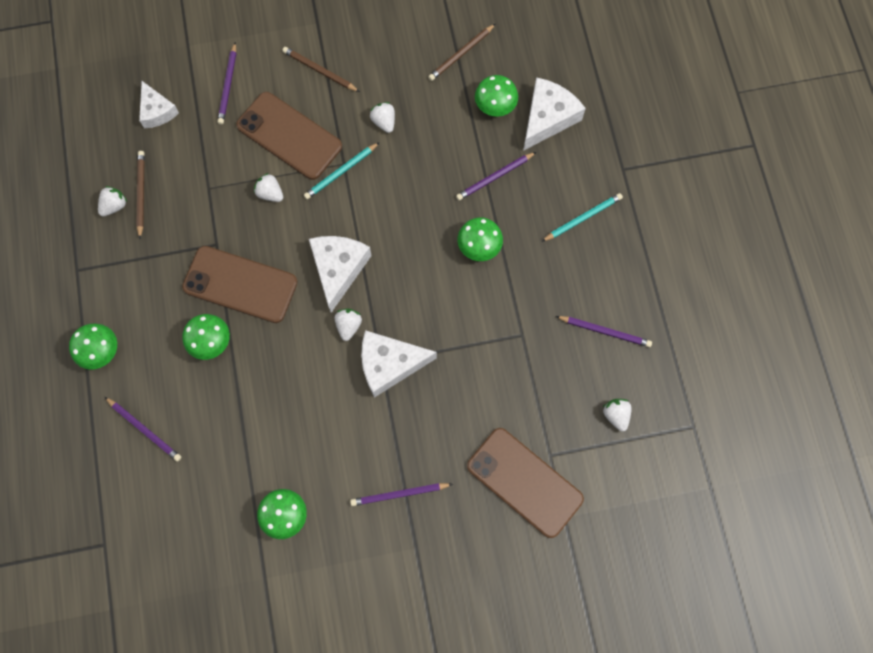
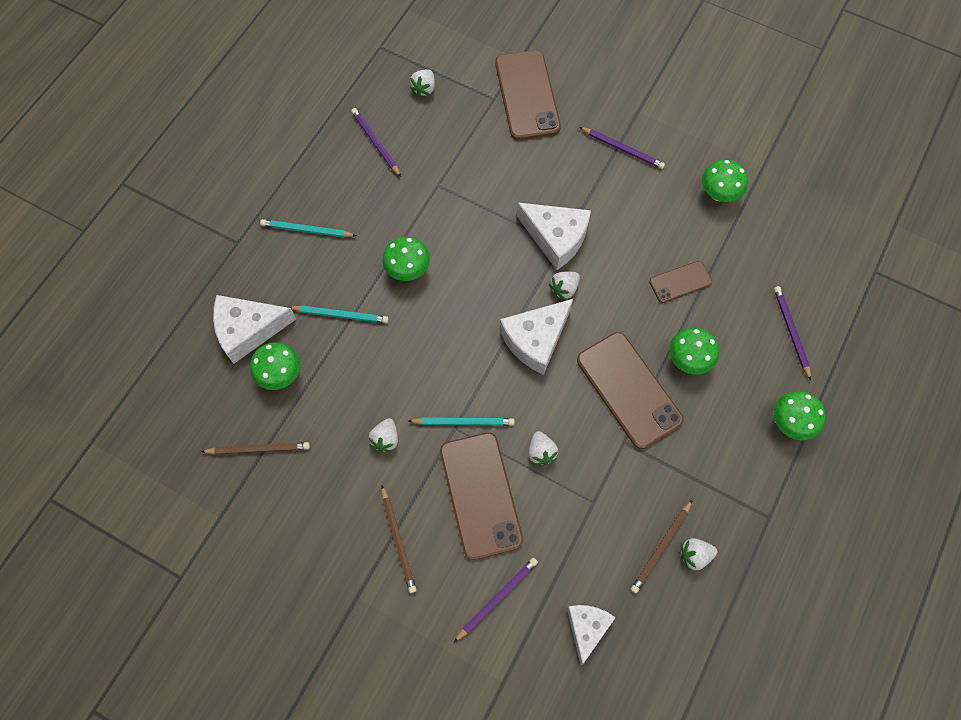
camera: 140 degrees left, 5 degrees down
purple pencil [456,152,536,200] -> turquoise pencil [288,306,389,323]
none -> brown phone [649,261,712,303]

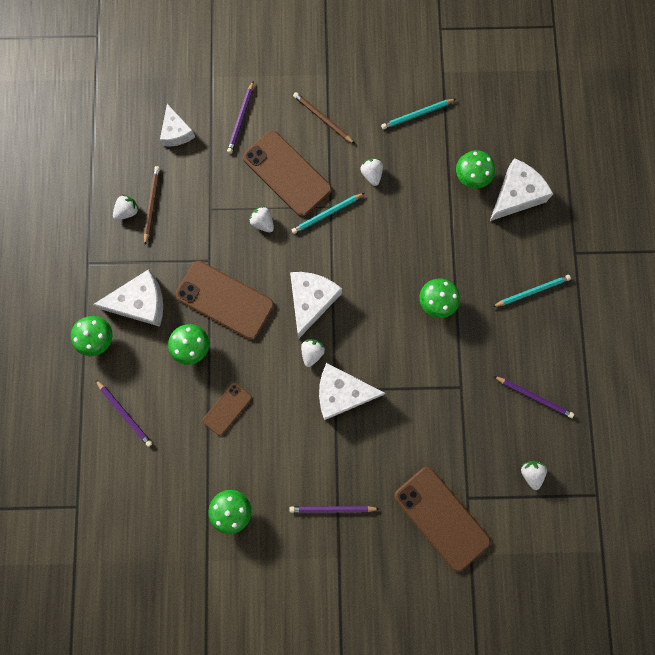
camera: 150 degrees right, 10 degrees up
brown pencil [201,442,310,455] -> none
turquoise pencil [288,306,389,323] -> turquoise pencil moved to [381,99,456,129]
none -> white cheese [93,269,163,327]

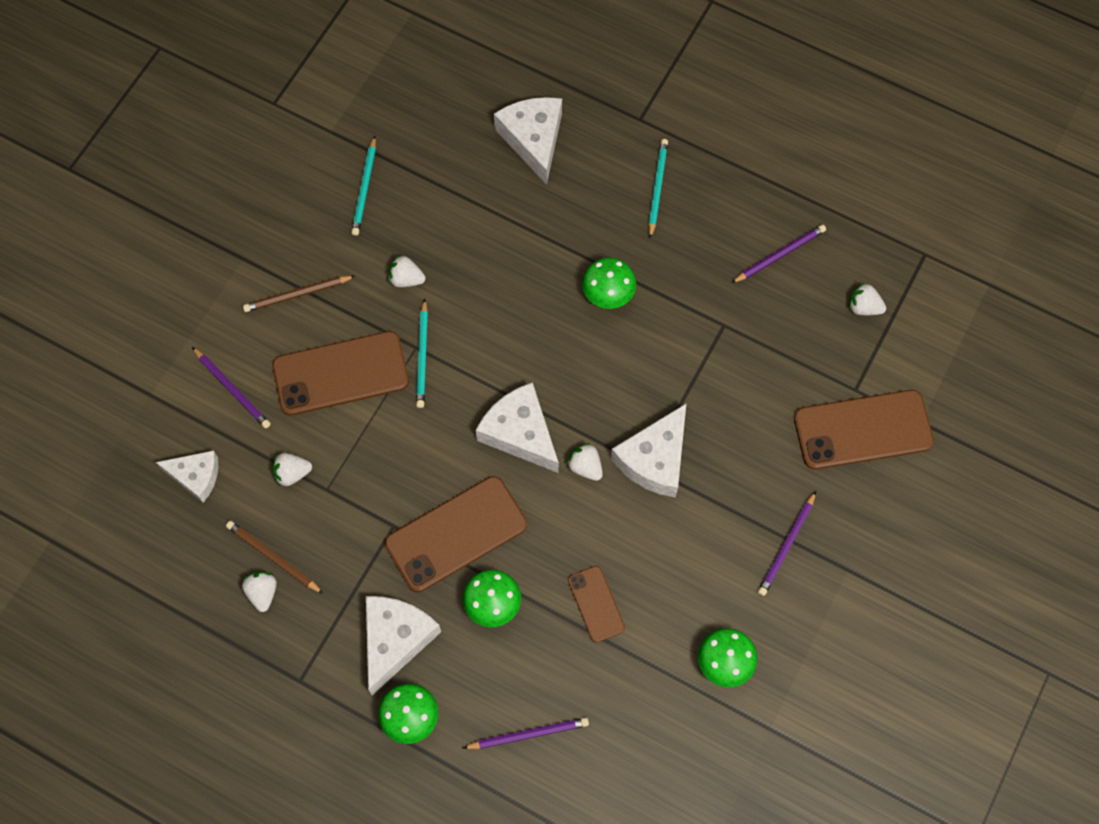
camera: 60 degrees left, 10 degrees down
white strawberry [249,206,274,233] -> white strawberry moved to [272,453,312,486]
green mushroom [456,150,495,188] -> none

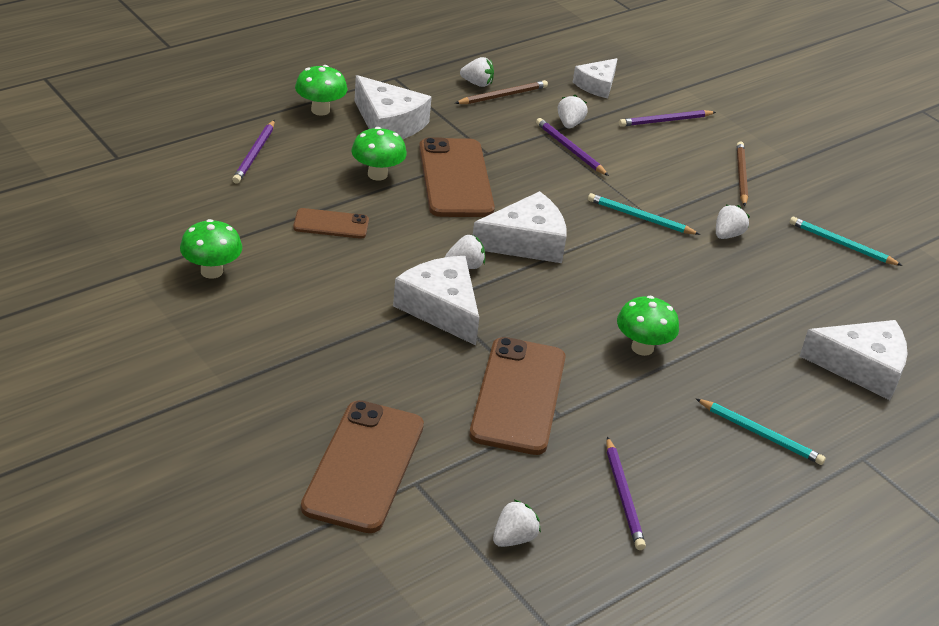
camera: 110 degrees right, 30 degrees down
brown phone [272,331,409,416] -> brown phone moved to [469,337,566,455]
purple pencil [758,491,816,596] -> purple pencil moved to [536,118,609,176]

